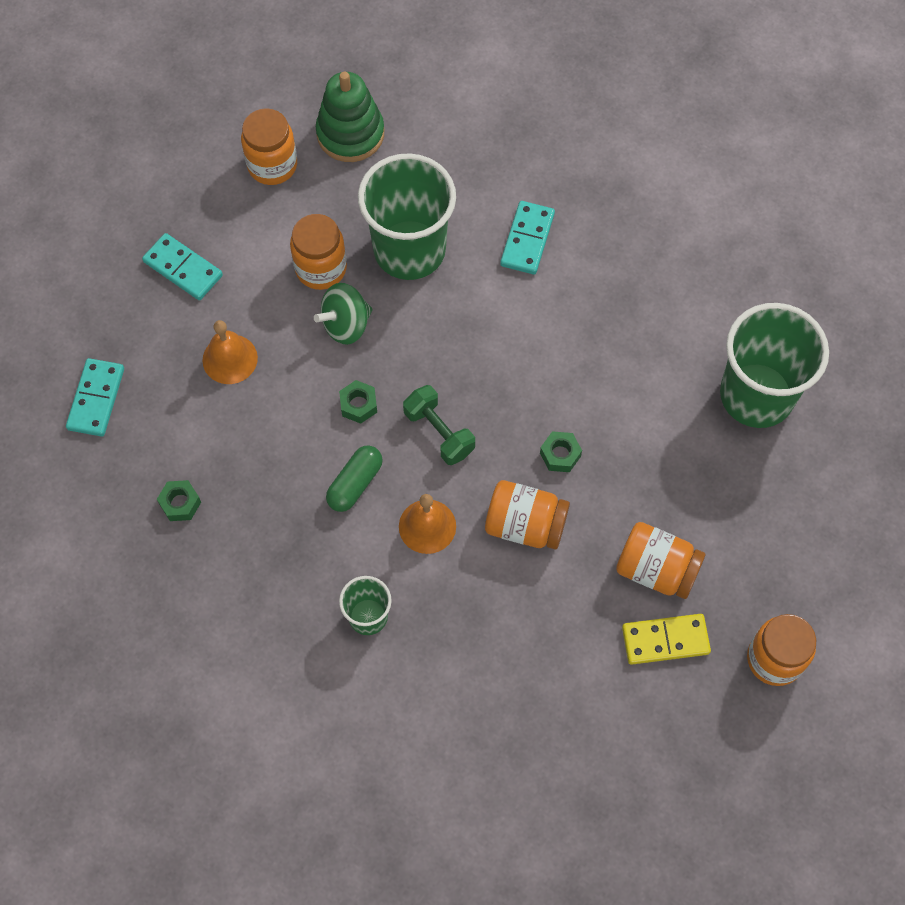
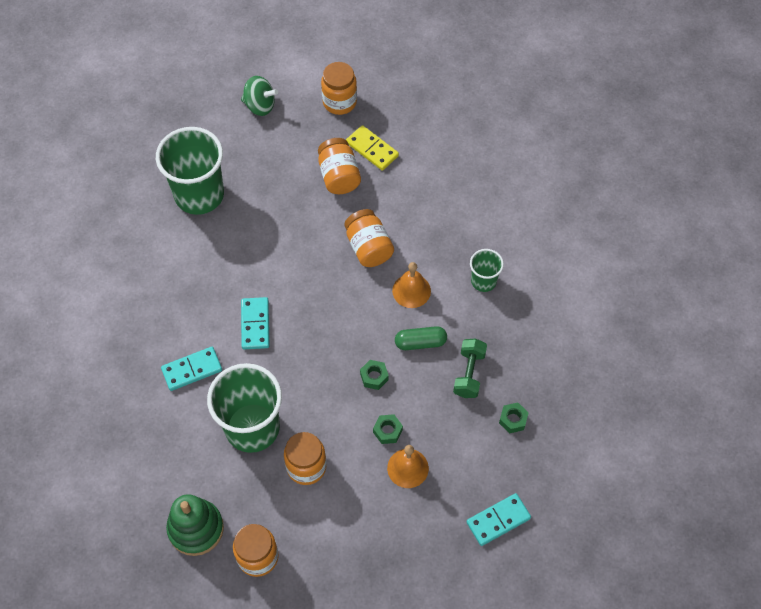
camera: 130 degrees left, 5 degrees down
turquoise domino [142,233,223,300] -> turquoise domino moved to [241,297,269,349]
green spinning top [314,283,373,345] -> green spinning top moved to [241,76,278,116]
green dumbbell [403,385,475,465] -> green dumbbell moved to [453,339,487,398]
green nut [540,431,582,472] -> green nut moved to [373,414,403,444]

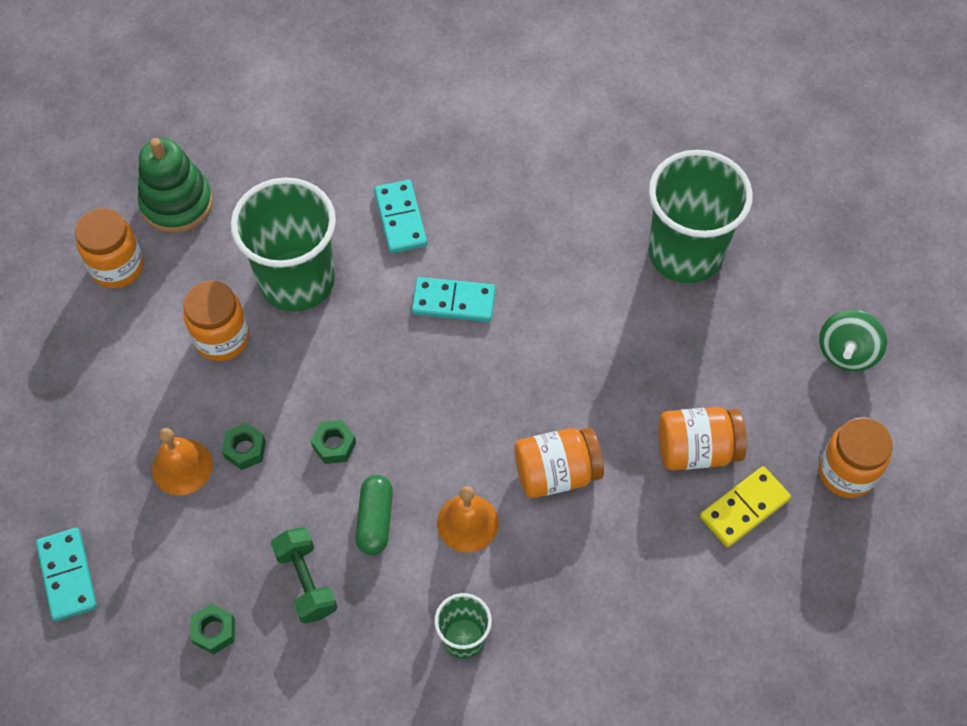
camera: 100 degrees right, 0 degrees up
green dumbbell [453,339,487,398] -> green dumbbell turned 45 degrees clockwise [271,527,338,624]

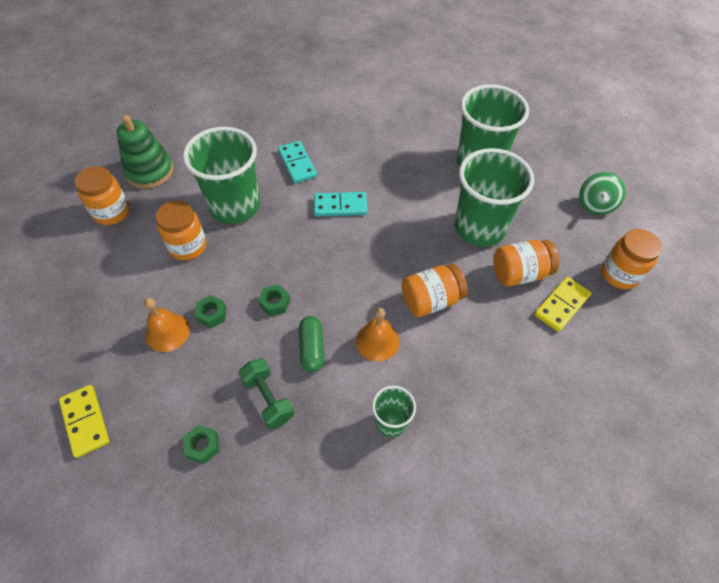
camera: 10 degrees left, 5 degrees down
turquoise domino [36,528,97,621] -> yellow domino [59,385,109,458]
none -> green cup [455,148,534,247]

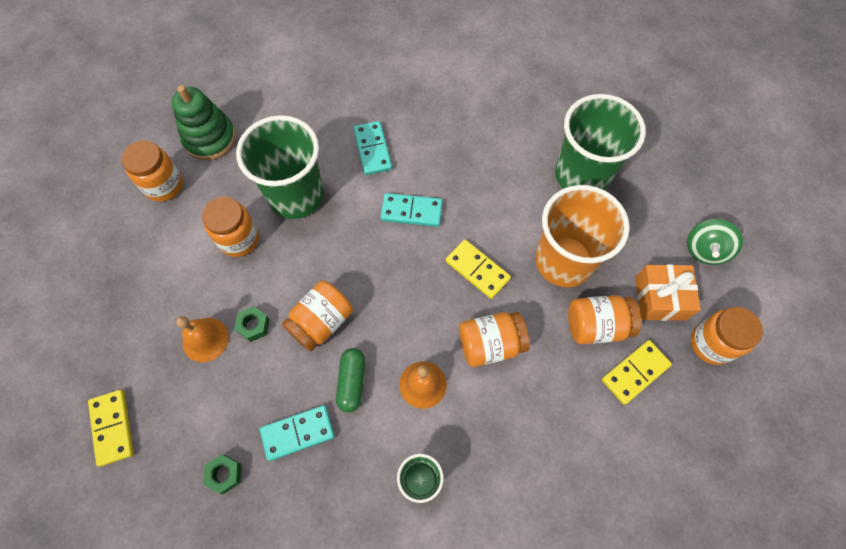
camera: 10 degrees right, 10 degrees up
green dumbbell [238,358,295,429] -> turquoise domino [260,405,335,461]
green nut [258,284,290,316] -> orange jar [282,281,353,352]
green cup [455,148,534,247] -> orange cup [535,185,630,287]
none -> yellow domino [445,240,511,299]
none -> orange gift [635,264,701,321]

